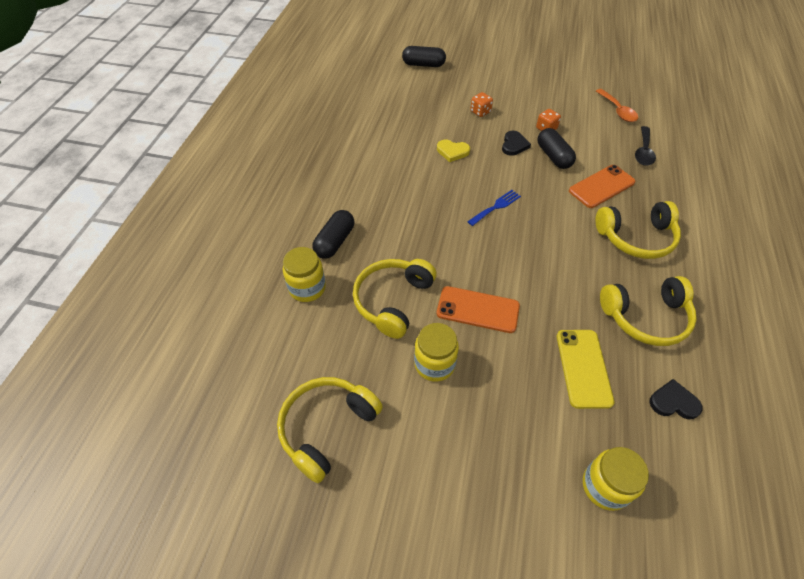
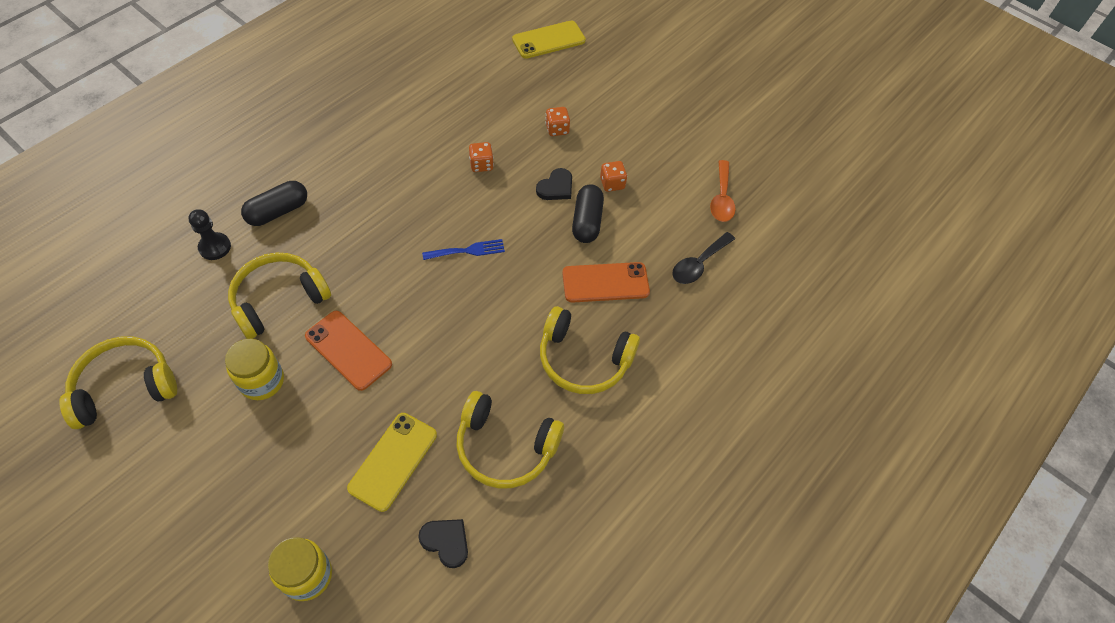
camera: 25 degrees right, 5 degrees up
yellow jar [283,247,326,302] -> black pawn [188,209,231,260]
black capsule [402,46,446,67] -> yellow phone [512,21,586,59]
yellow heart [437,140,470,162] -> orange dice [469,142,494,172]

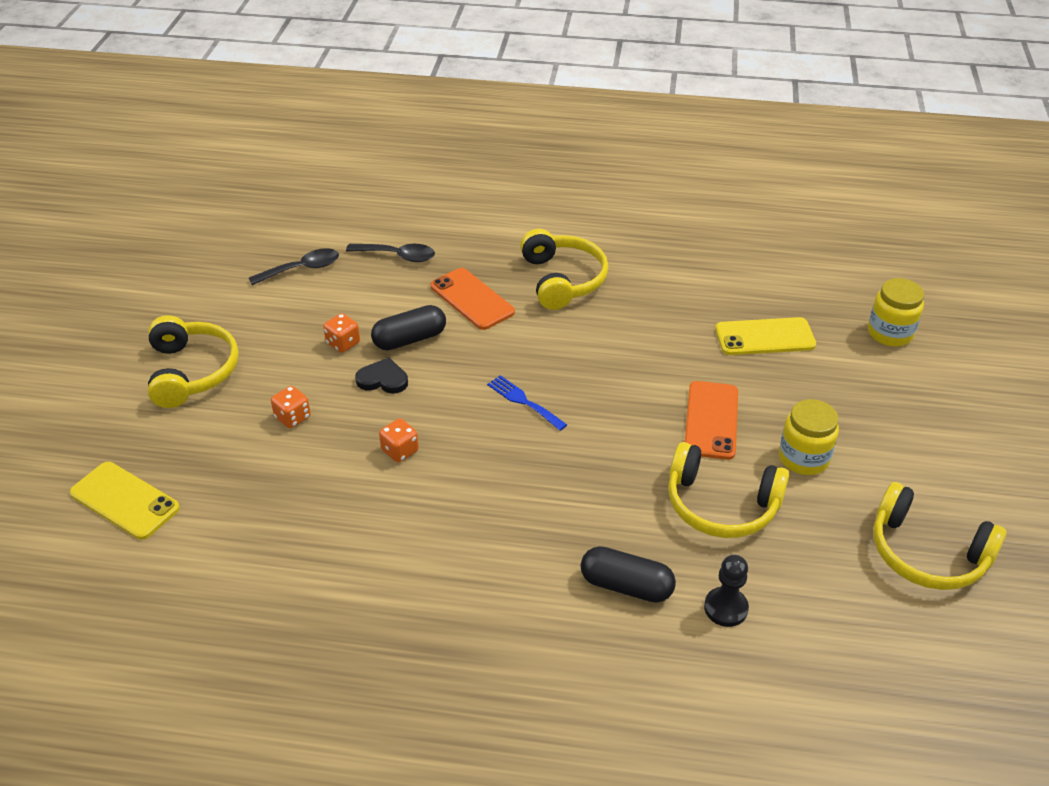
camera: 120 degrees left, 15 degrees down
black heart [418,519,468,568] -> none
yellow headphones [456,391,564,489] -> yellow headphones moved to [148,315,239,408]
orange spoon [710,160,736,222] -> black spoon [249,248,339,285]

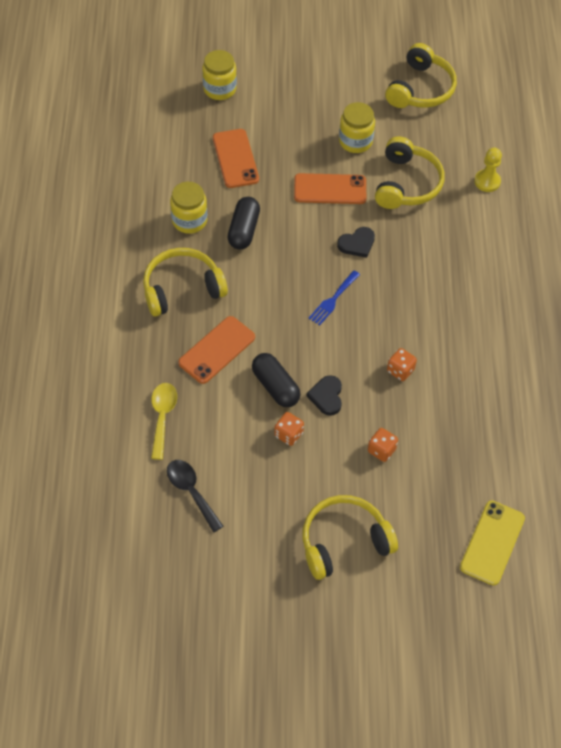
camera: 100 degrees left, 15 degrees up
black spoon [346,244,435,262] -> yellow spoon [151,383,177,460]
black capsule [581,546,676,603] -> black capsule moved to [227,197,260,250]
black pawn [704,555,749,627] -> yellow pawn [474,148,502,192]
yellow phone [715,317,816,355] -> orange phone [213,129,259,188]
none -> yellow jar [170,182,207,234]
none -> black heart [337,227,375,258]

